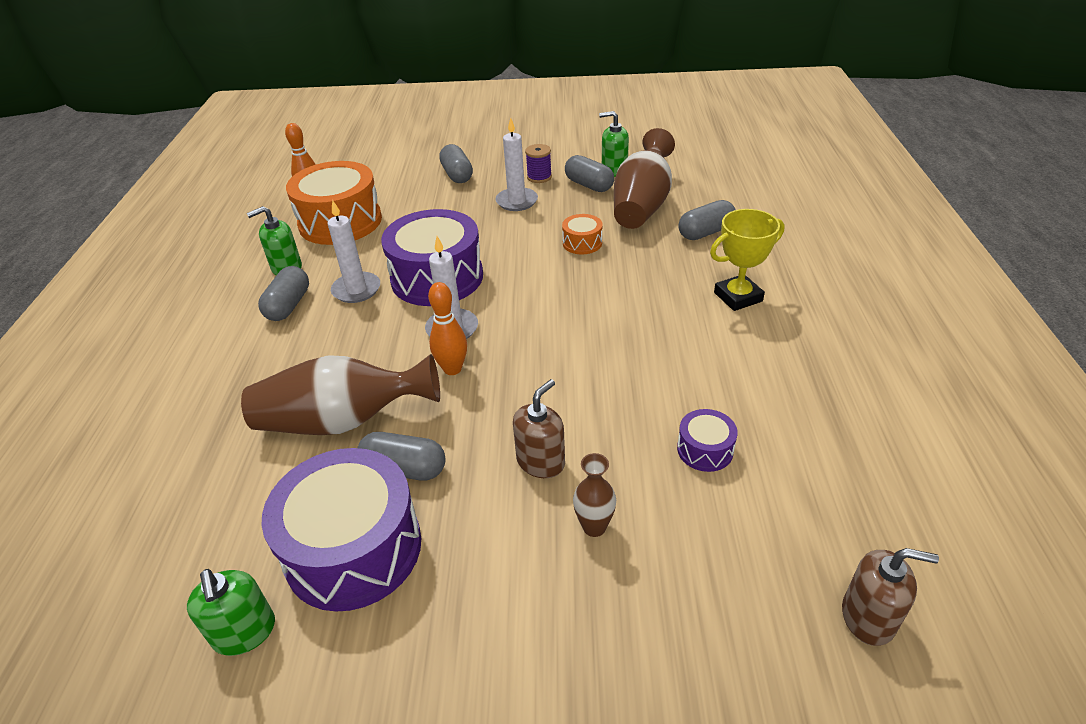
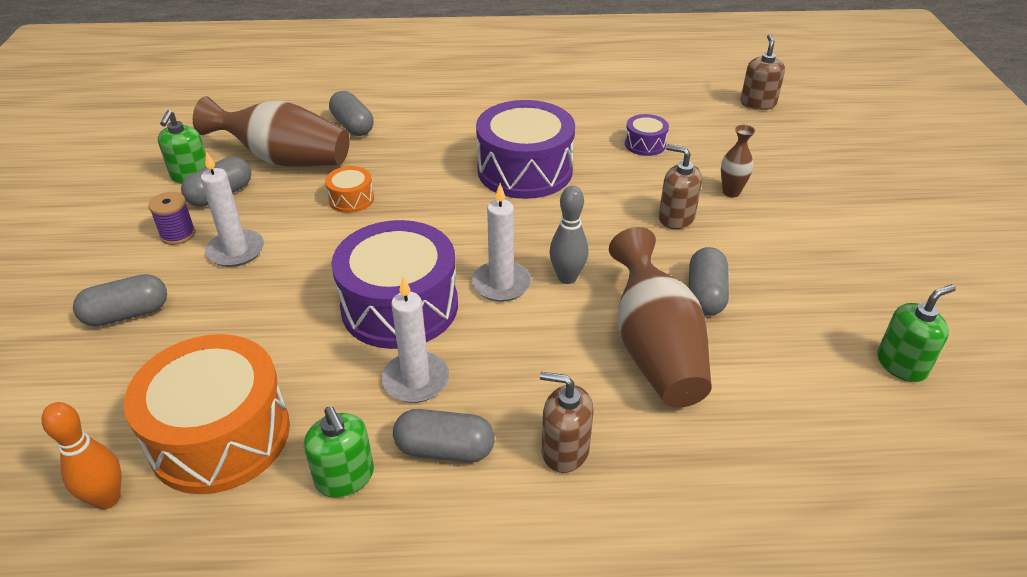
camera: 95 degrees left, 0 degrees up
purple drum [261,448,421,612] -> purple drum moved to [476,100,575,199]
orange bowling pin [428,282,467,375] -> grey bowling pin [549,186,588,284]
yellow trophy [710,209,785,311] -> none
none -> brown soap dispenser [540,372,594,473]

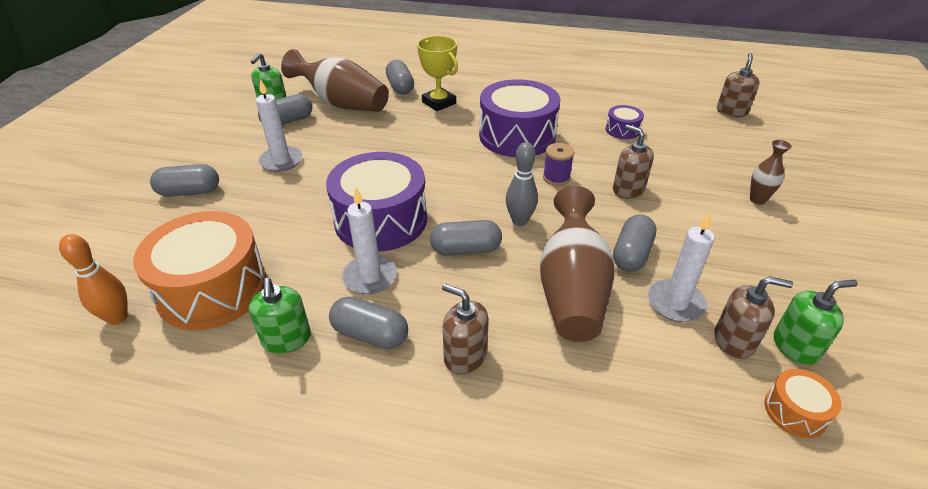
camera: 15 degrees right, 0 degrees up
purple spool [148,192,196,245] -> purple spool moved to [543,143,574,186]
orange drum [325,166,374,213] -> orange drum moved to [764,369,842,438]
white candle [472,183,531,302] -> white candle moved to [648,212,715,322]
brown vase [721,125,755,197] -> brown vase moved to [750,140,792,205]
none -> yellow trophy [417,36,458,111]
none -> grey capsule [430,220,502,256]
none -> brown soap dispenser [714,276,793,359]

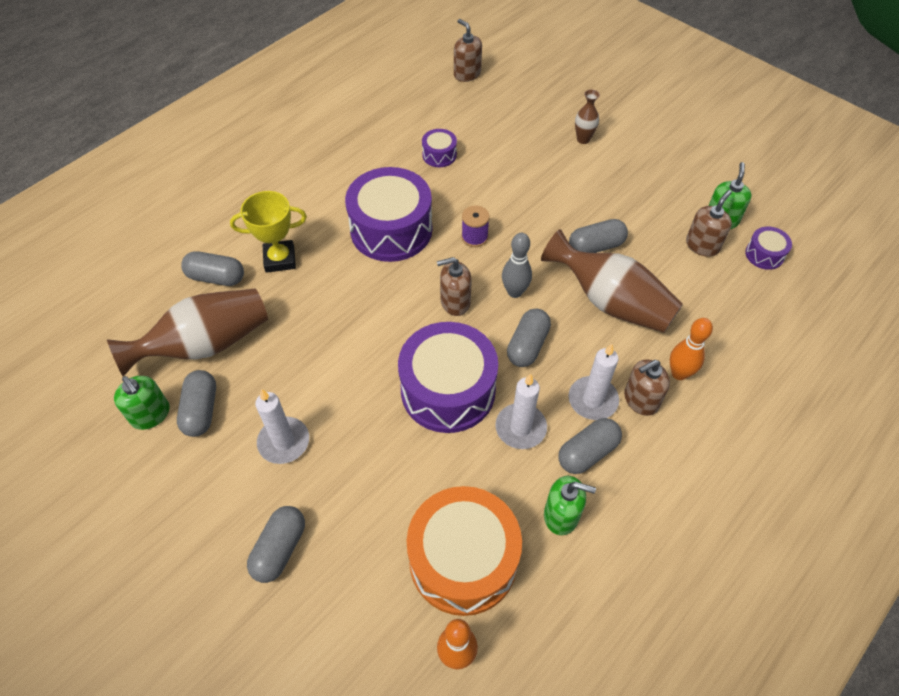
camera: 60 degrees left, 15 degrees up
brown soap dispenser [613,125,654,199] -> brown soap dispenser moved to [437,257,472,316]
grey capsule [613,214,656,272] -> grey capsule turned 75 degrees counterclockwise [569,219,628,253]
white candle [648,212,715,322] -> white candle moved to [568,344,619,420]
orange drum [764,369,842,438] -> purple drum [745,227,792,270]
none -> orange bowling pin [670,318,713,380]

